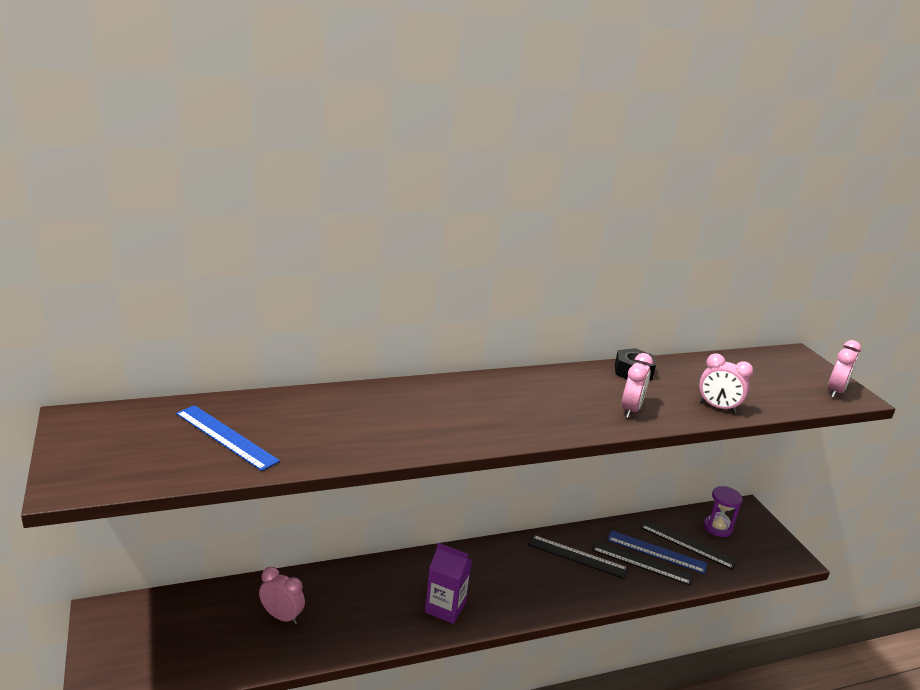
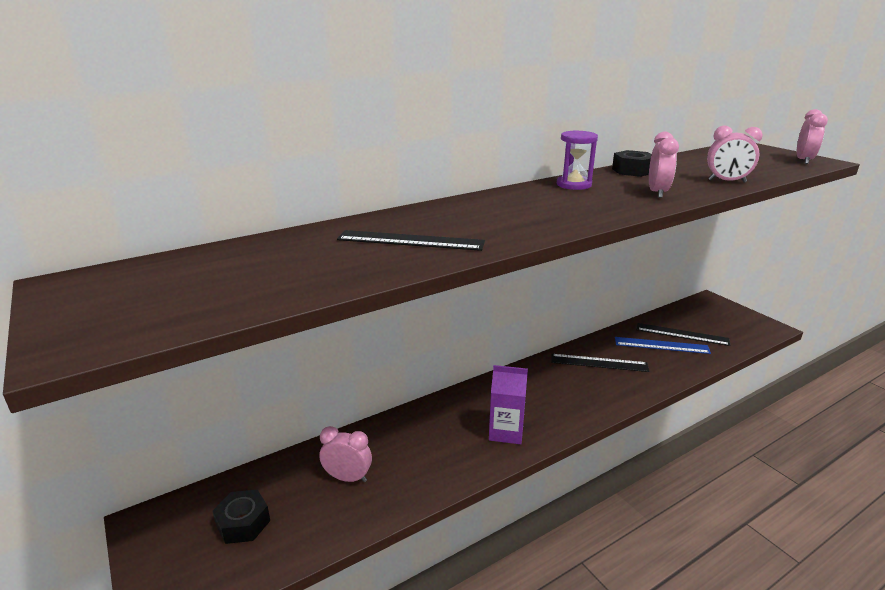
camera: 10 degrees left, 0 degrees up
blue ruler [176,405,280,471] -> none
black ruler [592,540,694,586] -> black ruler moved to [337,230,485,251]
purple hourglass [703,486,743,537] -> purple hourglass moved to [557,130,598,190]
none -> black nut [212,490,270,544]

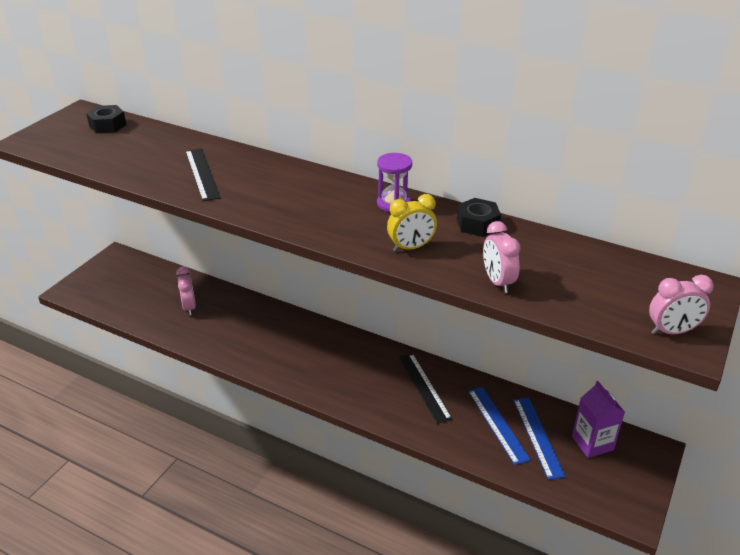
camera: 60 degrees right, 10 degrees up
black nut [212,490,270,544] -> black nut moved to [86,105,127,133]
purple carton [489,365,528,444] -> purple carton moved to [572,381,625,458]
black ruler [637,323,730,346] -> blue ruler [513,397,566,480]
pink clock [649,131,679,198] -> yellow clock [387,194,437,252]

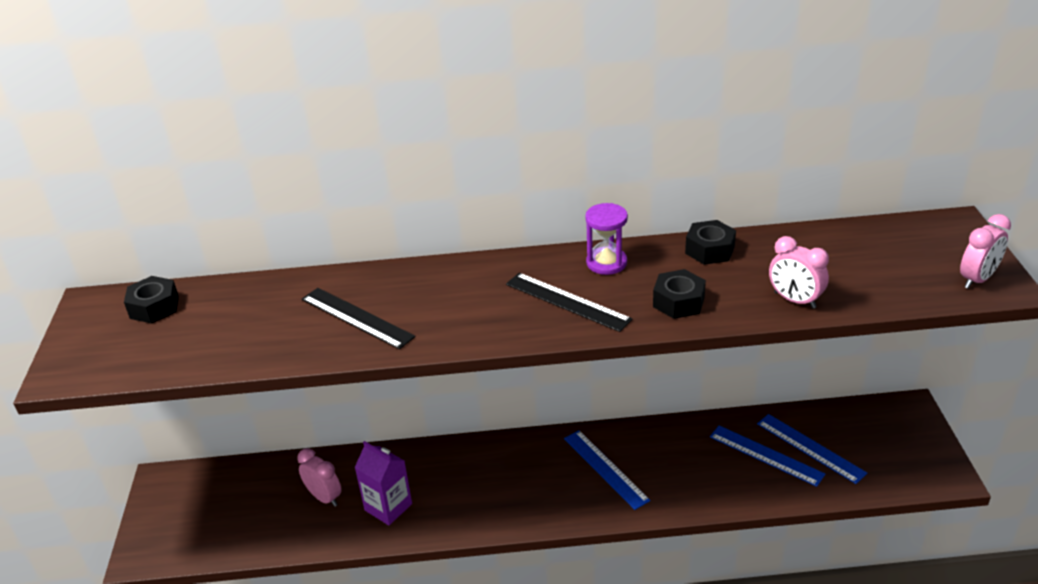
camera: 30 degrees left, 0 degrees up
yellow clock [387,194,437,252] -> black nut [653,269,706,319]
black ruler [398,353,452,424] -> black ruler moved to [506,273,632,332]
purple carton [572,381,625,458] -> purple carton moved to [354,441,412,525]
none -> blue ruler [564,430,651,510]

